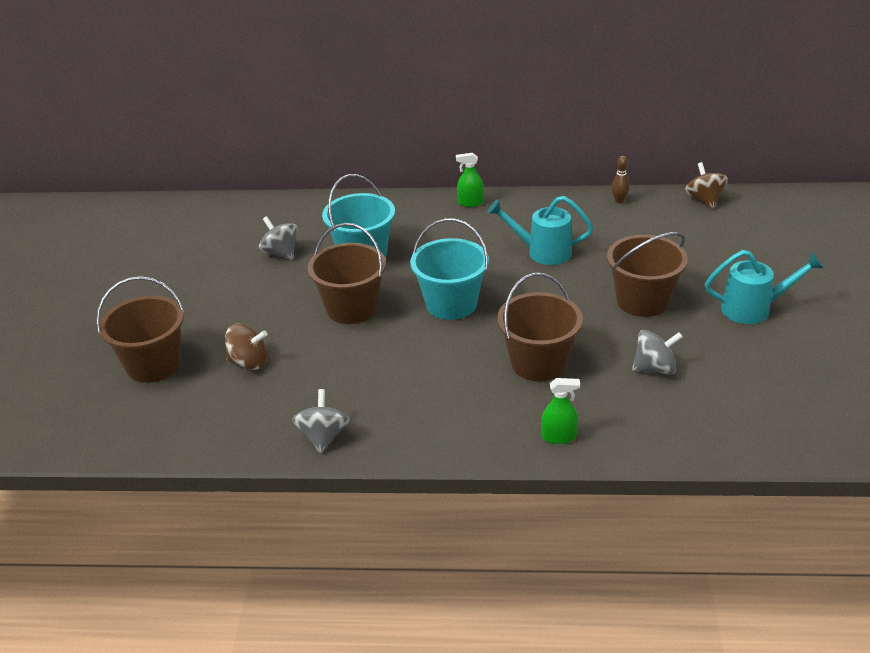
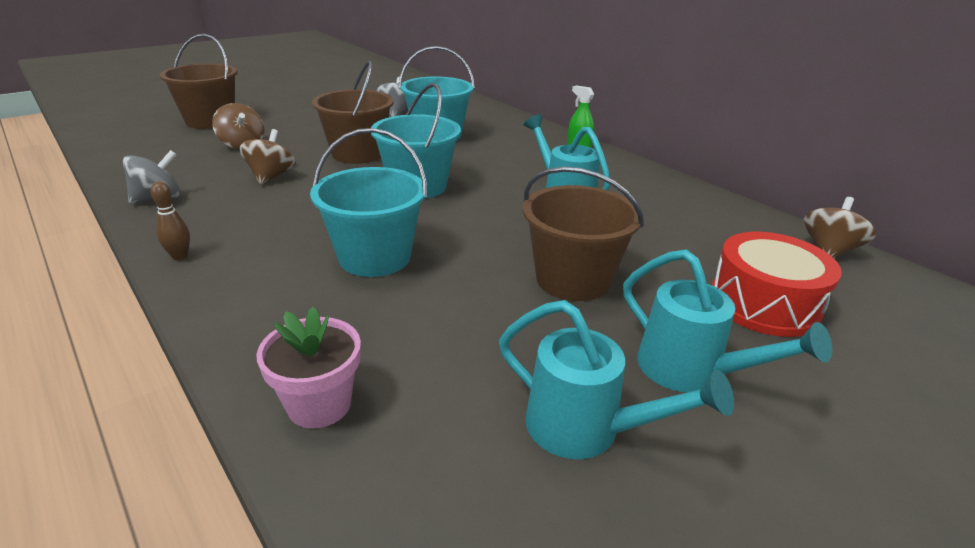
camera: 45 degrees right, 5 degrees down
brown bucket [497,273,583,381] -> turquoise bucket [310,128,427,277]
green spray bottle [541,378,580,444] -> none
brown bowling pin [612,156,630,203] -> brown bowling pin moved to [151,181,190,260]
grey spinning top [632,330,683,375] -> none
none -> brown spinning top [239,129,296,185]
none -> pink flower pot [257,307,361,428]
none -> turquoise watering can [499,300,734,459]
none -> red drum [712,232,842,337]

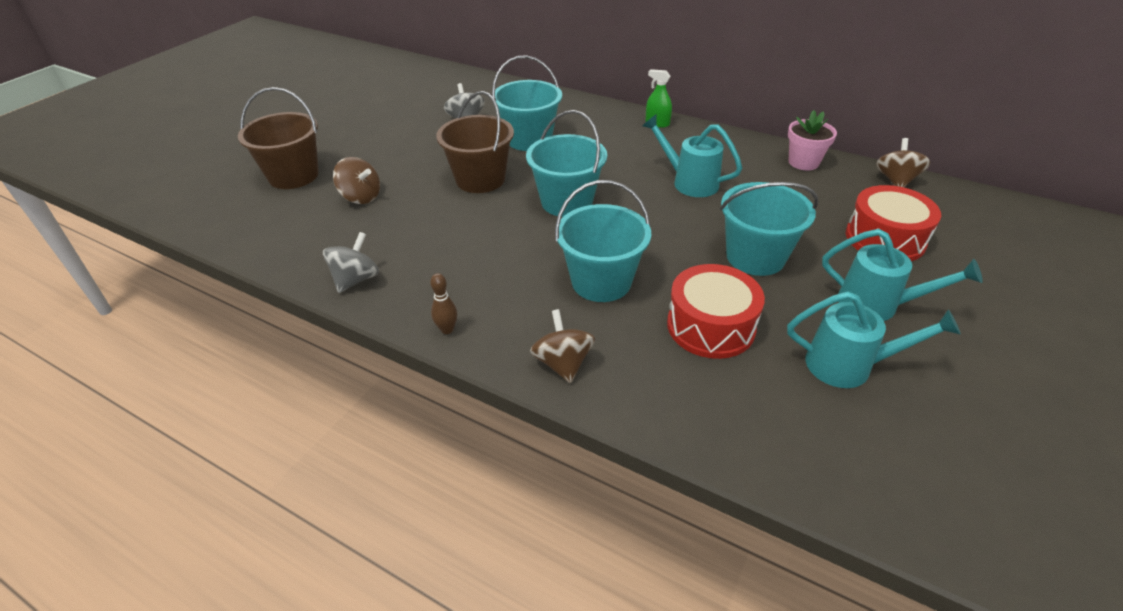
camera: 20 degrees left, 10 degrees up
brown spinning top [239,129,296,185] -> brown spinning top moved to [530,309,595,383]
pink flower pot [257,307,361,428] -> pink flower pot moved to [788,110,837,170]
brown bucket [523,167,644,301] -> turquoise bucket [720,182,818,276]
none -> red drum [667,264,765,359]

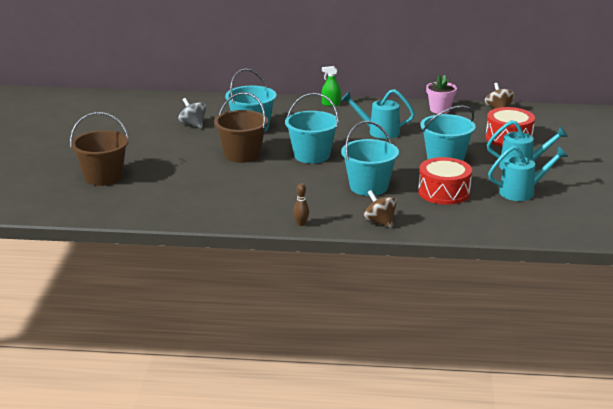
camera: 25 degrees left, 15 degrees down
grey spinning top [323,232,379,293] -> none
brown spinning top [333,157,380,204] -> none

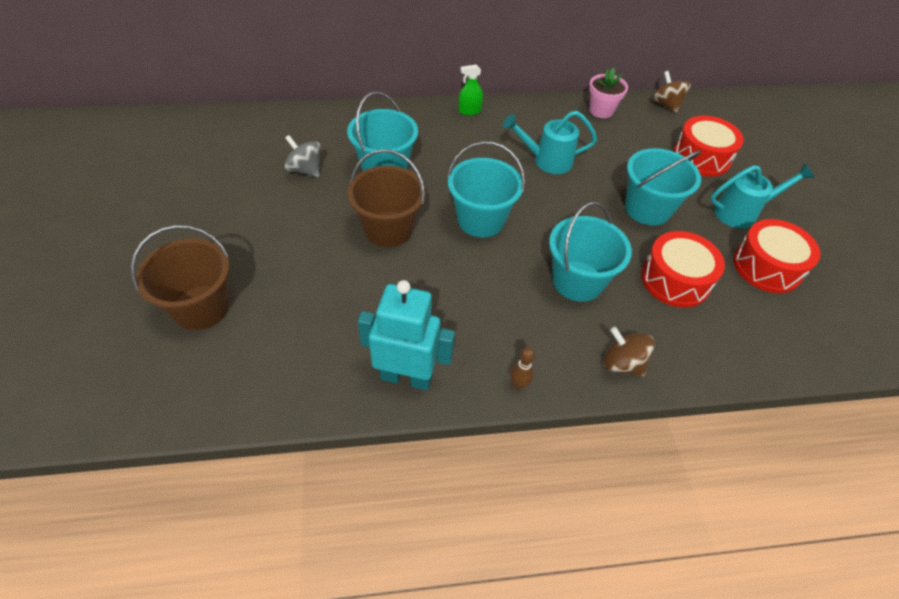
camera: 15 degrees left, 25 degrees up
turquoise watering can [488,146,568,201] -> red drum [733,219,821,293]
none -> turquoise robot [358,280,455,390]

